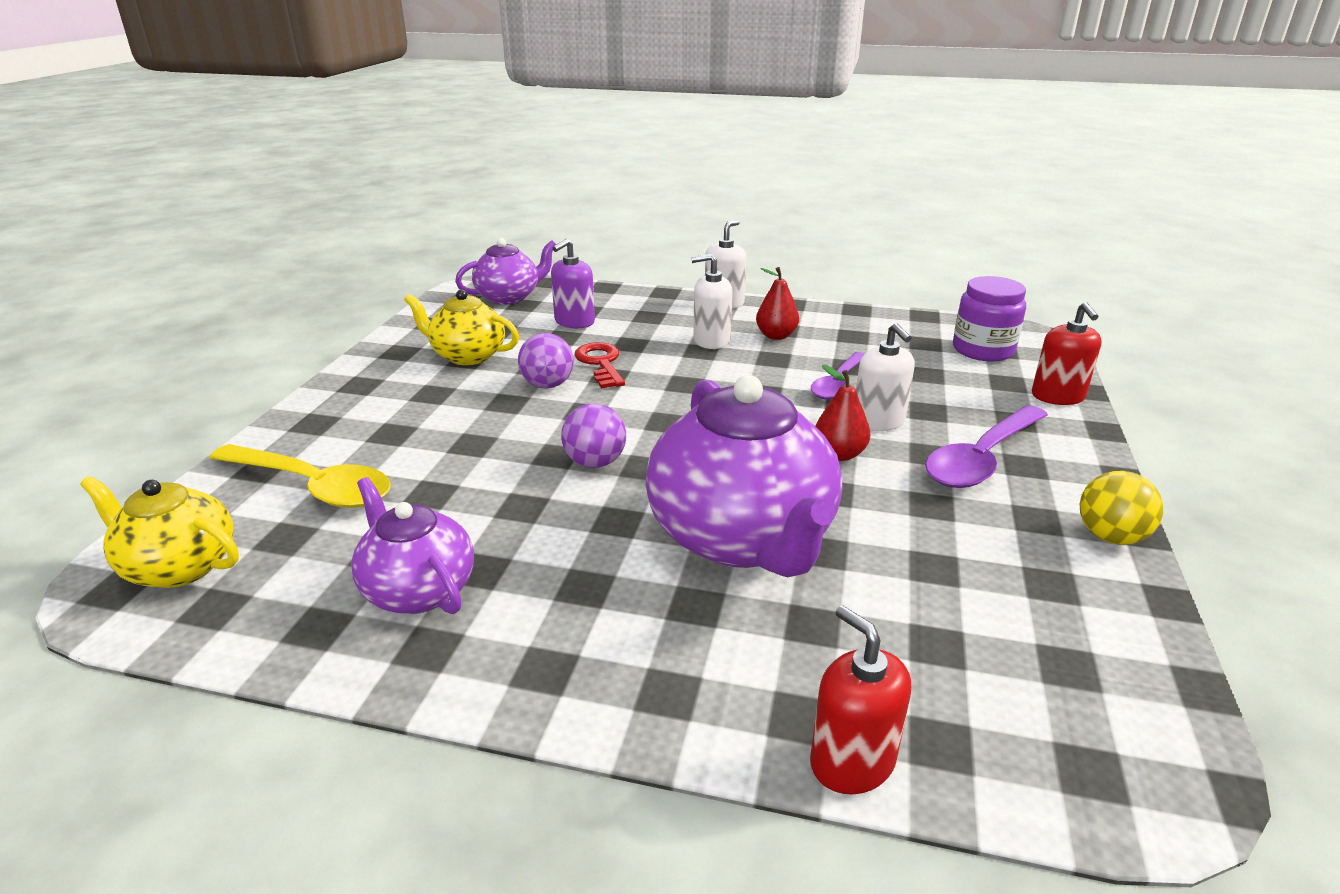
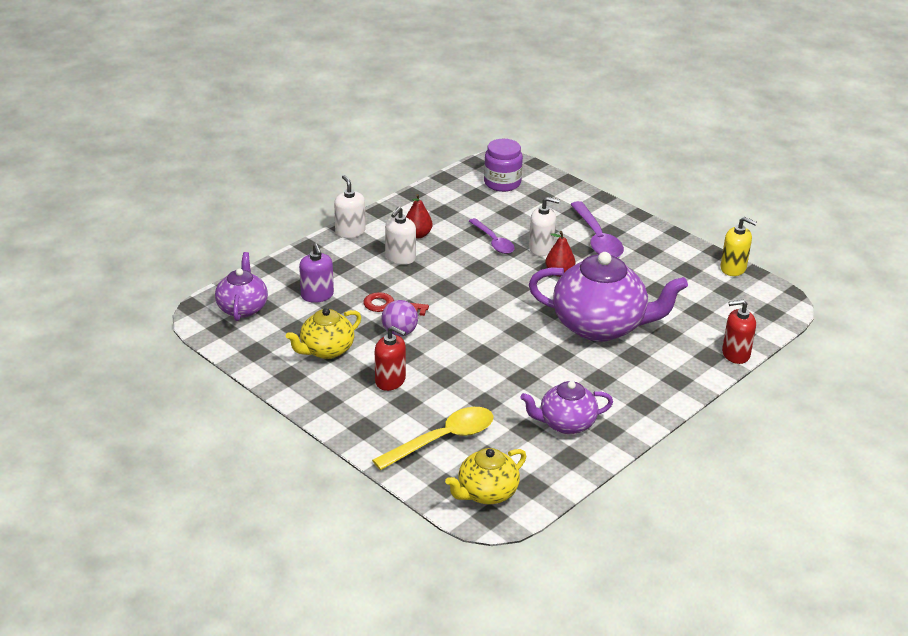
camera: 60 degrees left, 5 degrees up
purple ball [561,403,626,468] -> none
red soap dispenser [1032,302,1102,405] -> red soap dispenser moved to [375,326,406,391]
yellow ball [1080,471,1163,545] -> none
none -> yellow soap dispenser [720,217,757,276]

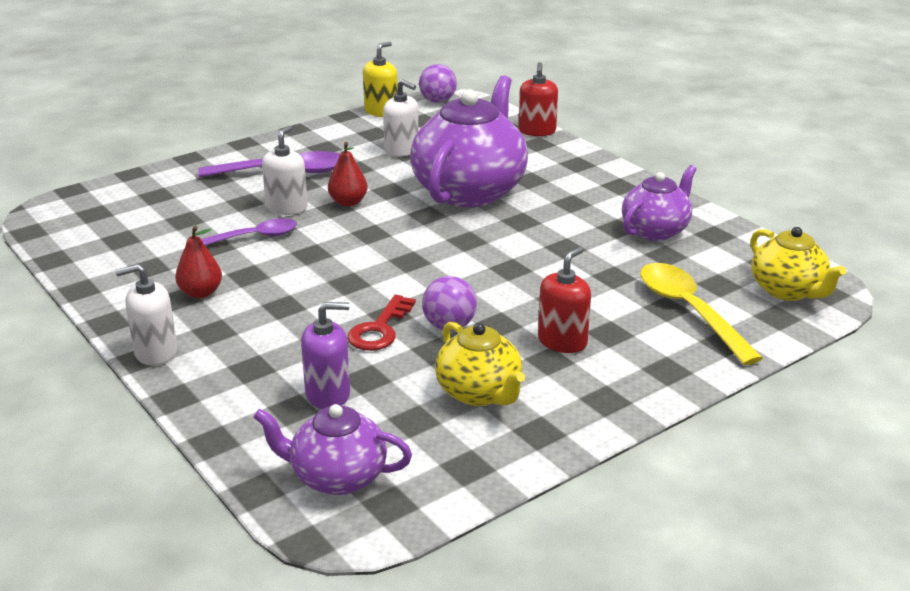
camera: 80 degrees left, 5 degrees down
white soap dispenser [385,207,416,265] -> white soap dispenser moved to [383,79,419,157]
purple jar [484,139,523,192] -> none
purple teapot [520,381,613,434] -> purple teapot turned 135 degrees counterclockwise [622,165,697,241]
none -> purple ball [419,64,457,103]

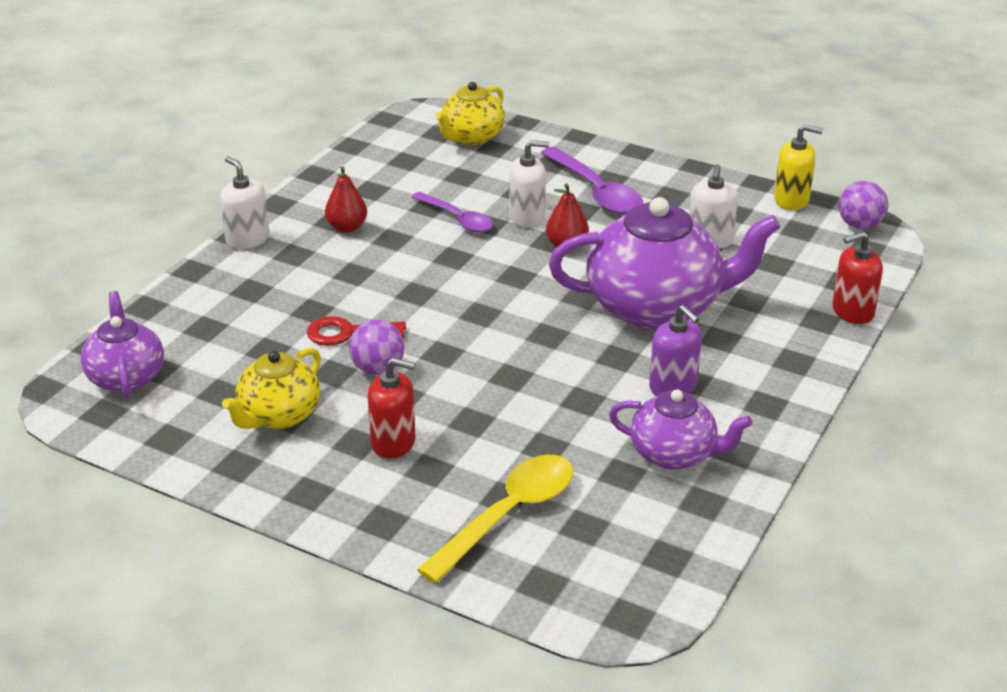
camera: 65 degrees right, 5 degrees up
purple soap dispenser [301,302,350,409] -> purple soap dispenser moved to [649,305,702,396]
yellow teapot [751,227,846,301] -> yellow teapot moved to [435,82,505,145]

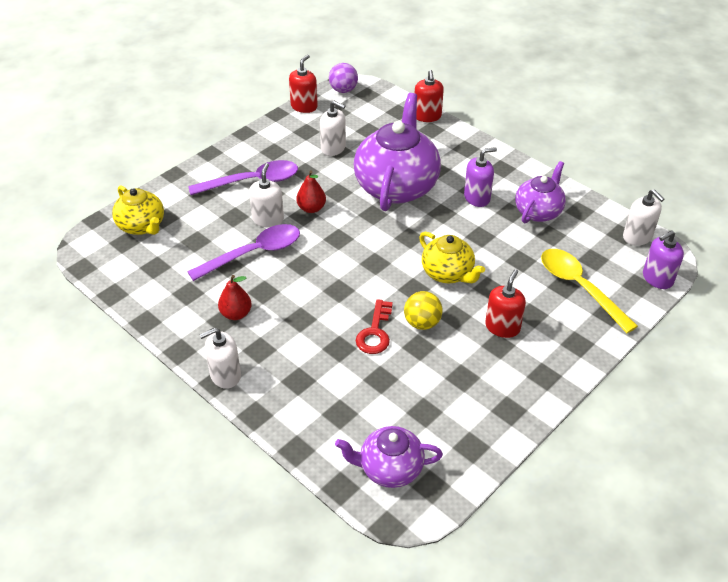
camera: 75 degrees left, 10 degrees up
yellow teapot [222,347,321,429] -> yellow teapot moved to [419,232,485,283]
purple ball [349,320,404,375] -> yellow ball [404,291,443,330]
purple spoon [412,192,493,232] -> purple spoon [187,224,300,281], size x1.51
yellow soap dispenser [774,124,823,210] -> red soap dispenser [289,55,318,113]
none -> white soap dispenser [623,189,664,246]
none -> purple soap dispenser [643,230,684,289]

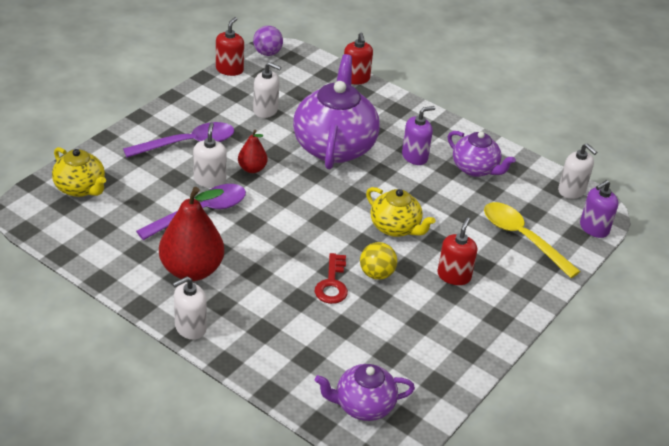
camera: 10 degrees left, 5 degrees down
red pear [218,275,252,320] -> red pear [159,187,224,281], size x1.95
purple teapot [515,161,566,223] -> purple teapot turned 105 degrees clockwise [448,131,516,177]

